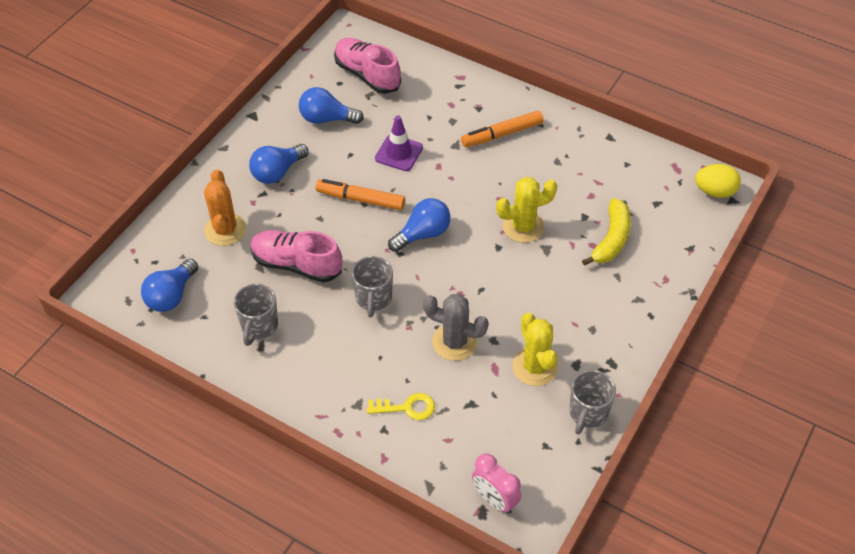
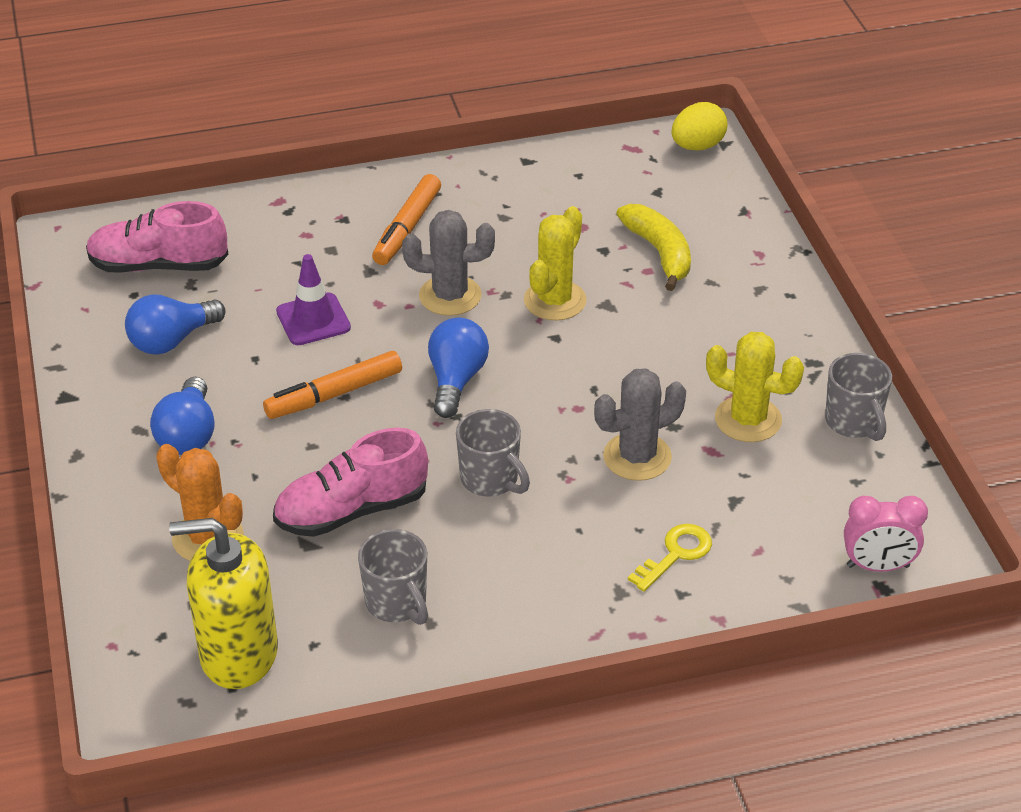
camera: 45 degrees left, 10 degrees down
blue light bulb [141,259,198,312] -> yellow soap dispenser [169,518,278,689]
none -> grey cactus [402,210,495,316]

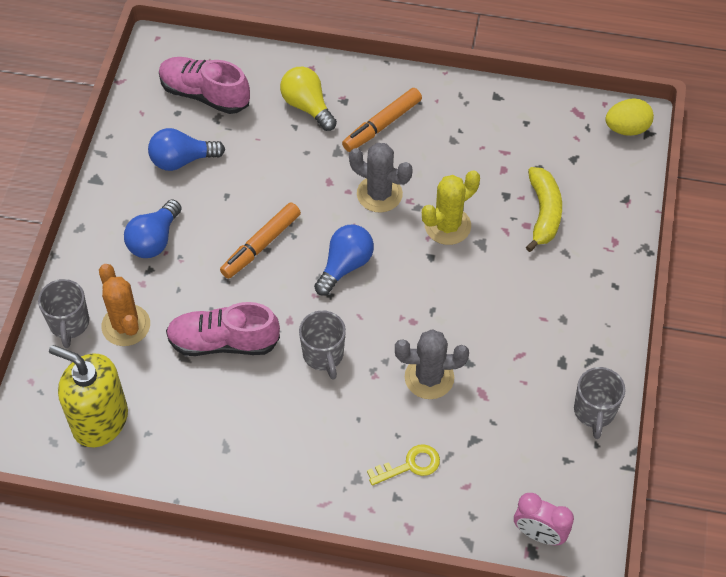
camera: 25 degrees right, 15 degrees up
orange marker [263,351,402,419] -> orange marker turned 45 degrees counterclockwise [220,202,301,279]
purple traffic cone [276,254,351,345] -> none
grey mug [358,529,428,625] -> grey mug moved to [38,279,89,348]
yellow cactus [706,332,804,442] -> none
none -> yellow light bulb [280,67,337,131]

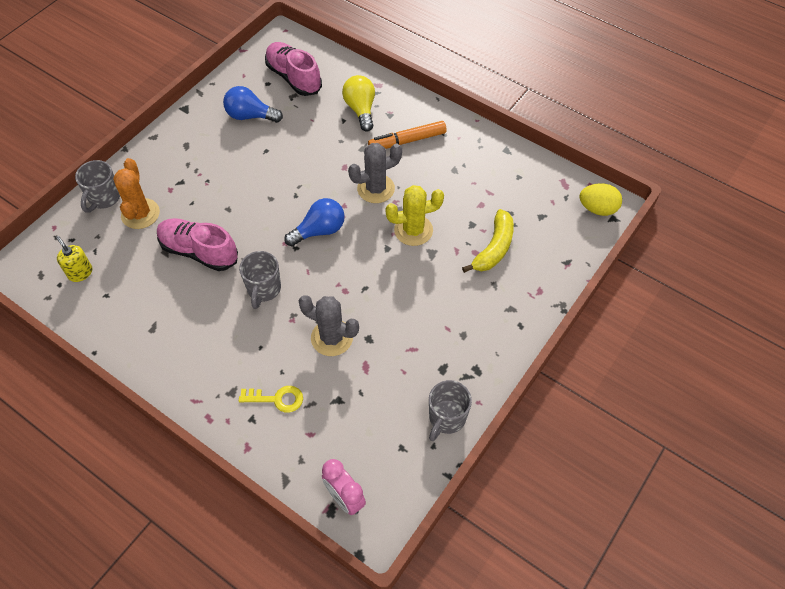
camera: 25 degrees right, 0 degrees up
yellow soap dispenser [49,345,128,447] -> yellow soap dispenser [56,236,92,282], size x0.49
blue light bulb [124,199,182,258] -> none
orange marker [220,202,301,279] -> none
grey cactus [349,143,413,213] -> grey cactus turned 75 degrees counterclockwise [348,143,402,203]

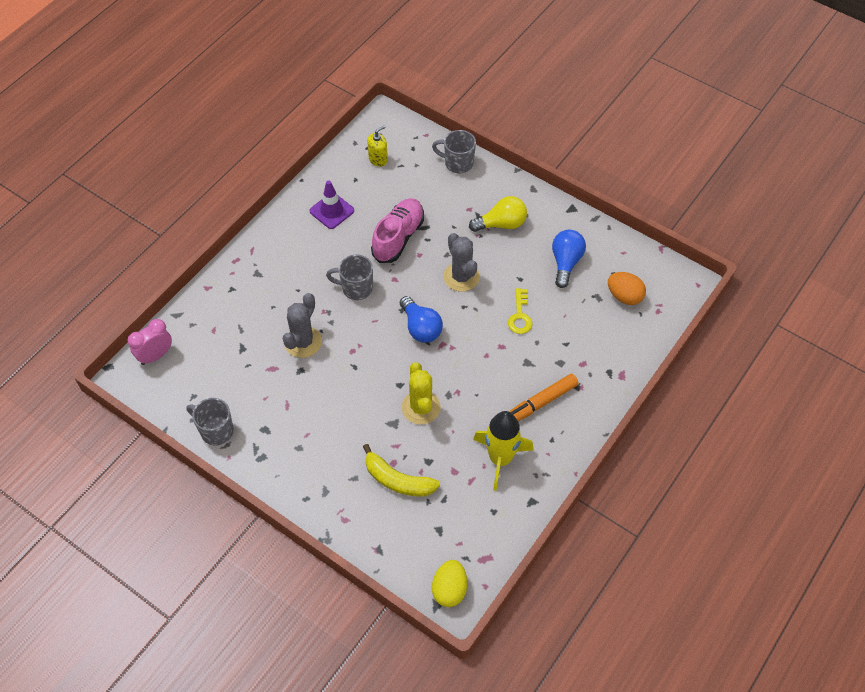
camera: 90 degrees right, 0 degrees up
orange cactus [113,158,160,229] -> none
yellow key [239,386,303,412] -> yellow key moved to [508,288,532,334]
pink shoe [265,42,322,96] -> orange egg [608,272,646,305]
yellow light bulb [342,75,375,131] -> yellow light bulb moved to [469,196,527,232]
grey cactus [348,143,402,203] -> grey cactus moved to [443,233,480,292]
orange marker [368,121,447,149] -> orange marker turned 105 degrees counterclockwise [509,374,579,421]
none -> purple traffic cone [309,180,354,229]
none -> yellow rocket [473,411,534,491]

